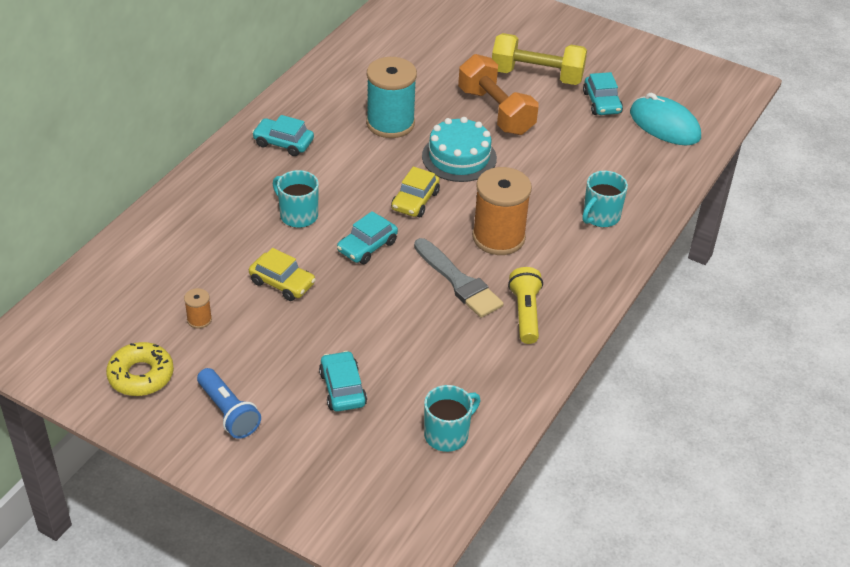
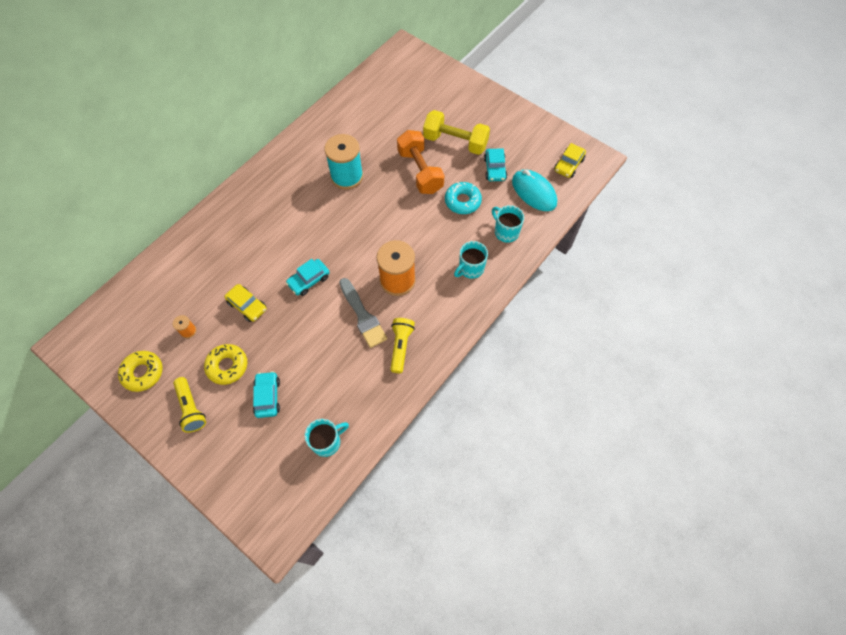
camera: 10 degrees right, 20 degrees up
blue flashlight [197,368,261,439] -> yellow flashlight [173,377,206,433]
turquoise car [252,115,314,156] -> none
turquoise mug [273,170,319,228] -> turquoise mug moved to [492,205,524,243]
yellow car [391,167,440,217] -> yellow car moved to [554,143,586,178]
turquoise cake [422,117,497,182] -> none
none -> yellow donut [204,344,247,385]
none -> turquoise donut [445,182,482,214]

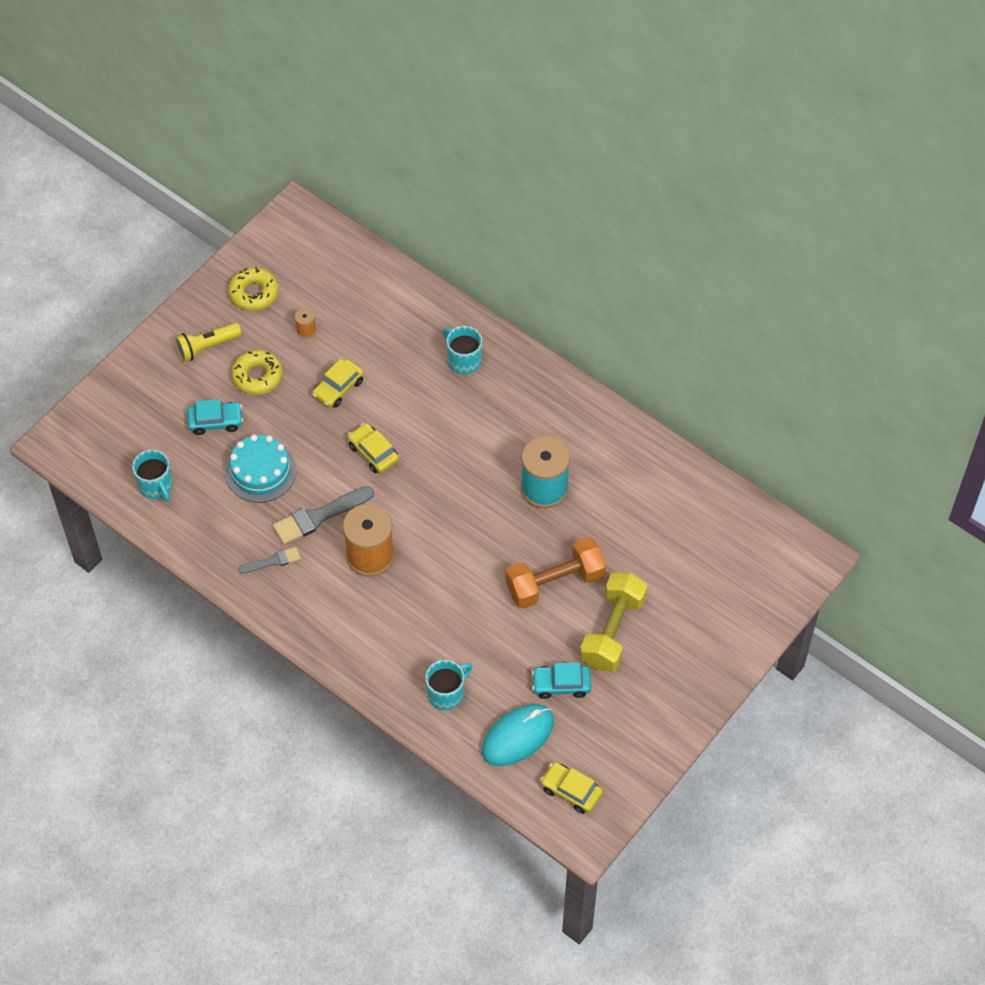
camera: 90 degrees right, 5 degrees down
turquoise car [286,259,329,296] -> yellow car [348,423,399,473]
yellow flashlight [390,318,415,373] -> grey brush [239,547,301,573]
turquoise donut [445,182,482,214] -> none
turquoise mug [454,241,488,279] -> turquoise mug moved to [443,326,482,374]
none -> turquoise cake [225,434,296,503]

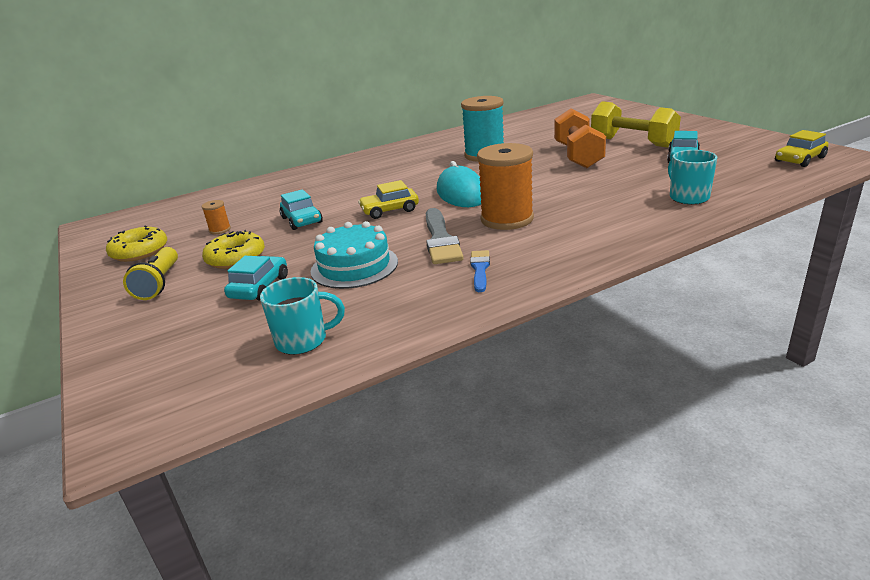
camera: 65 degrees left, 30 degrees down
grey brush [239,547,301,573] -> blue brush [470,250,490,292]
yellow car [312,359,364,408] -> turquoise car [280,189,323,230]
turquoise mug [443,326,482,374] -> none
turquoise mouse [482,704,554,766] -> turquoise mouse moved to [437,161,481,207]

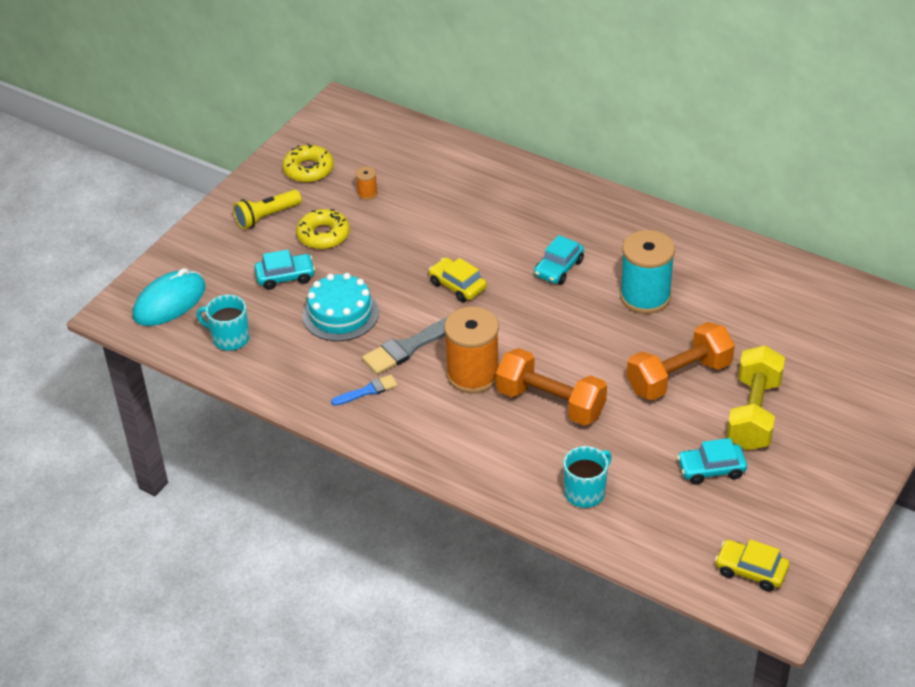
camera: 60 degrees right, 15 degrees up
turquoise mug [260,277,345,355] -> turquoise mug turned 150 degrees clockwise [196,295,250,351]
turquoise car [280,189,323,230] -> turquoise car moved to [534,235,584,285]
turquoise mouse [437,161,481,207] -> turquoise mouse moved to [133,268,206,326]
none -> orange dumbbell [496,348,607,426]

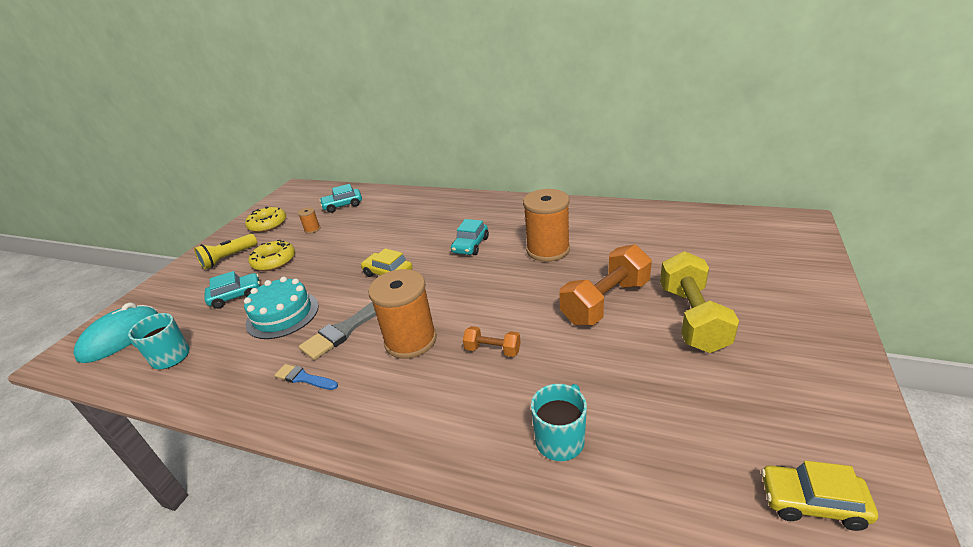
camera: 10 degrees left, 10 degrees down
blue brush [331,374,398,406] -> blue brush turned 120 degrees counterclockwise [274,364,338,390]
orange dumbbell [496,348,607,426] -> orange dumbbell [463,326,521,357], size x0.50
turquoise spool [620,230,675,314] -> orange spool [523,189,570,262]
turquoise car [677,438,747,485] -> turquoise car moved to [319,184,362,213]

